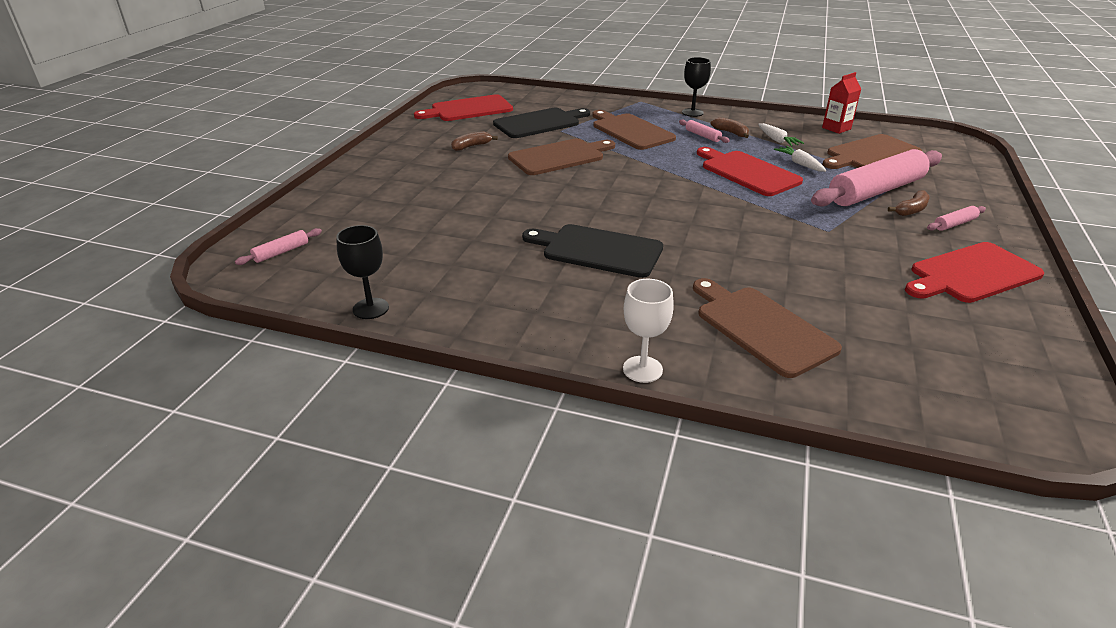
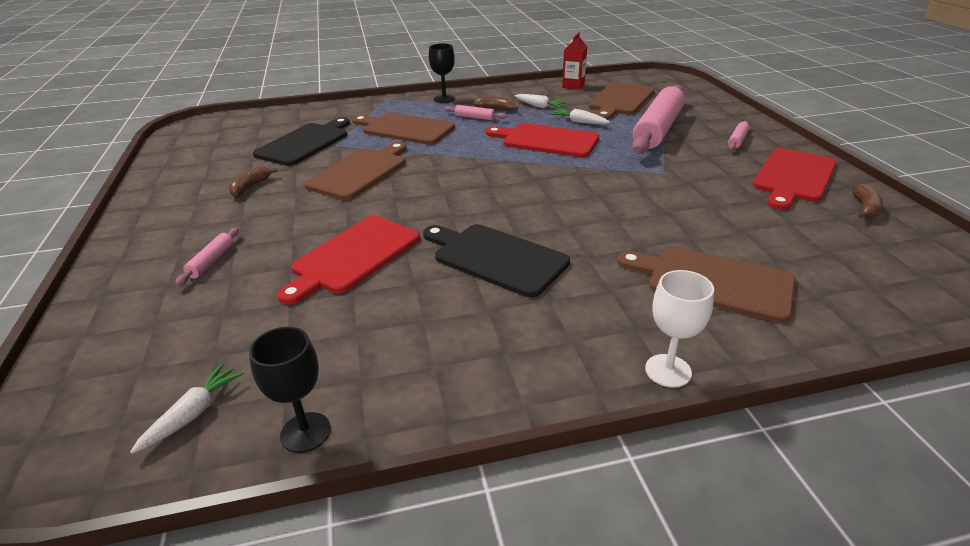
camera: 30 degrees left, 0 degrees up
pink rolling pin [235,228,322,265] -> pink rolling pin moved to [175,228,239,286]
red cutting board [414,94,513,121] -> red cutting board moved to [277,216,420,305]
black cutting board [522,224,663,278] -> black cutting board turned 45 degrees clockwise [423,224,570,298]
brown banana [888,190,930,216] -> brown banana moved to [852,183,883,219]
none -> white carrot [130,363,244,454]

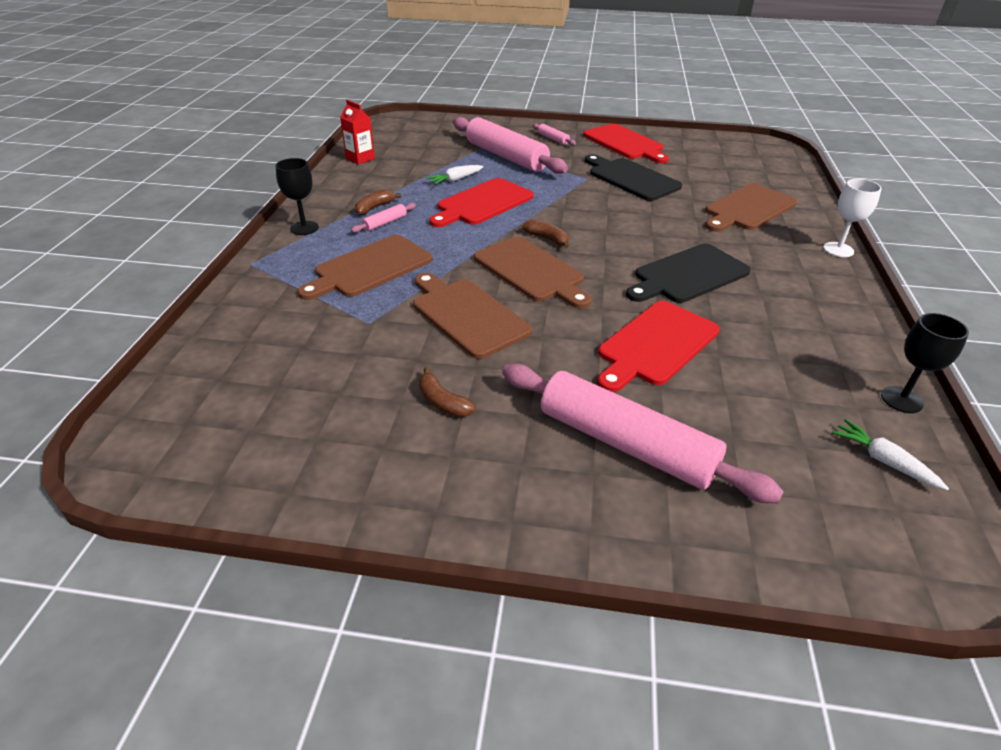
camera: 70 degrees left, 5 degrees up
pink rolling pin [175,228,239,286] -> pink rolling pin [502,364,784,503], size x2.45
black cutting board [253,117,350,166] -> black cutting board moved to [585,155,682,201]
red cutting board [277,216,420,305] -> red cutting board turned 75 degrees clockwise [597,301,720,392]
white carrot [515,94,568,109] -> none
brown cutting board [588,82,654,120] -> brown cutting board moved to [474,237,591,309]
brown banana [852,183,883,219] -> brown banana moved to [522,220,569,248]

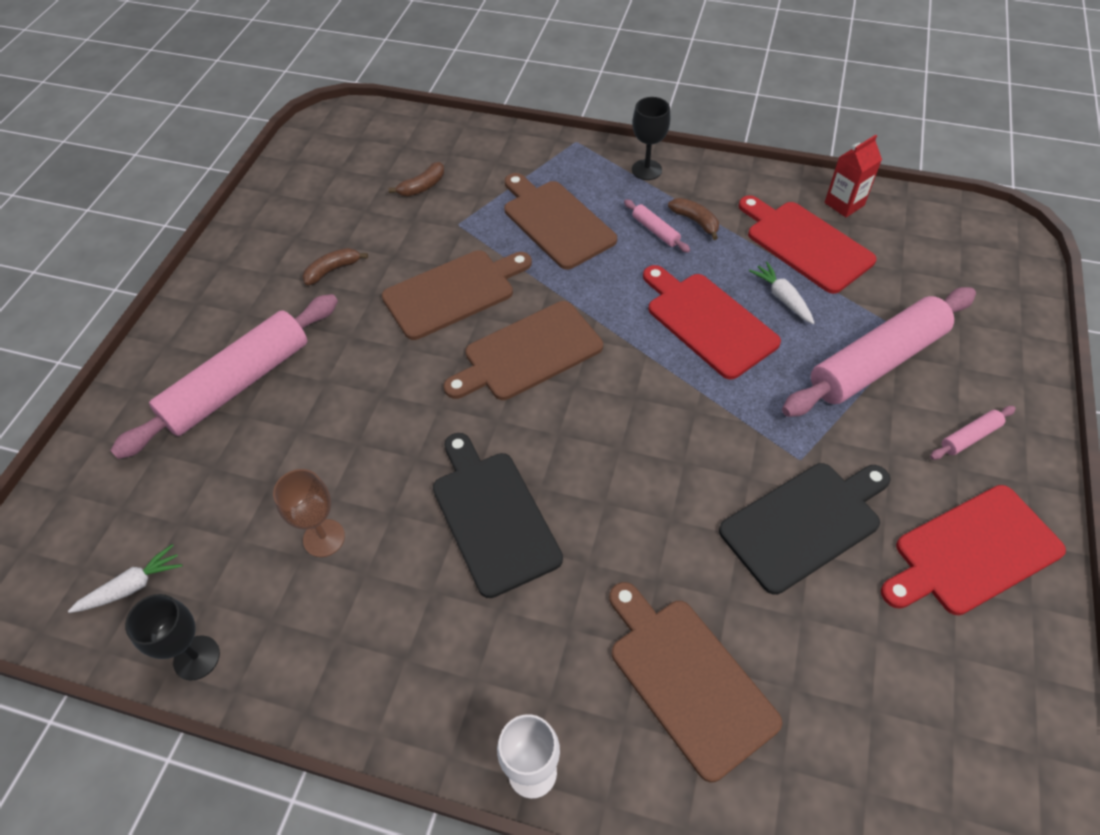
camera: 100 degrees right, 15 degrees up
brown banana [522,220,569,248] -> brown banana moved to [389,162,444,196]
red cutting board [597,301,720,392] -> red cutting board moved to [739,195,877,294]
none -> brown goblet [273,469,345,557]

